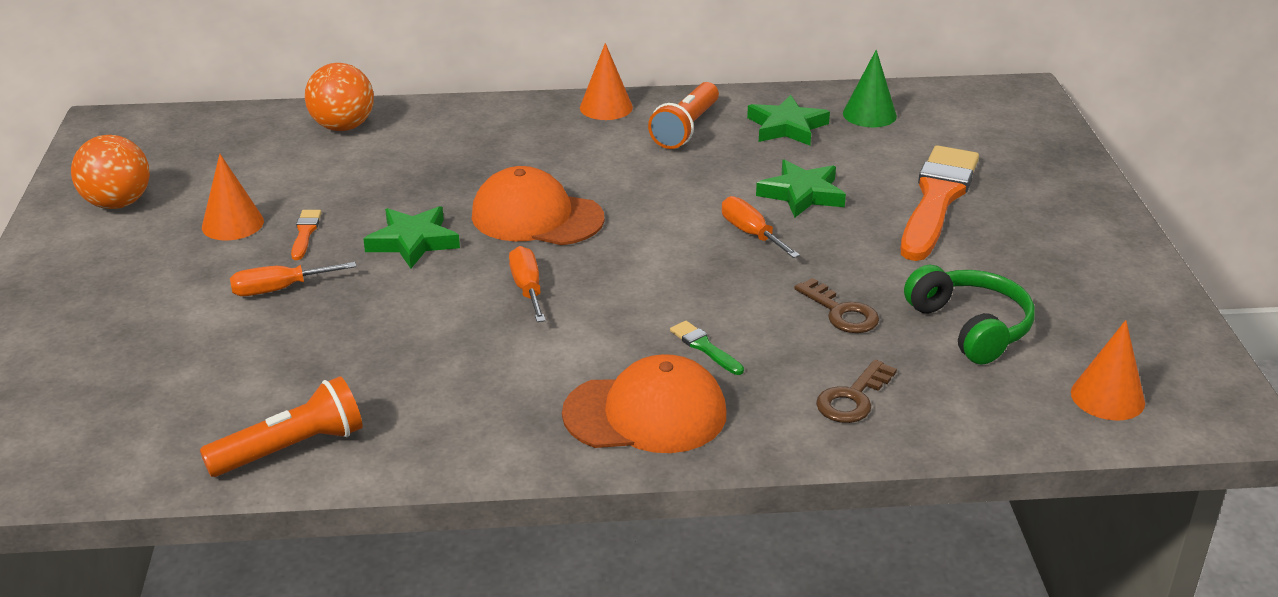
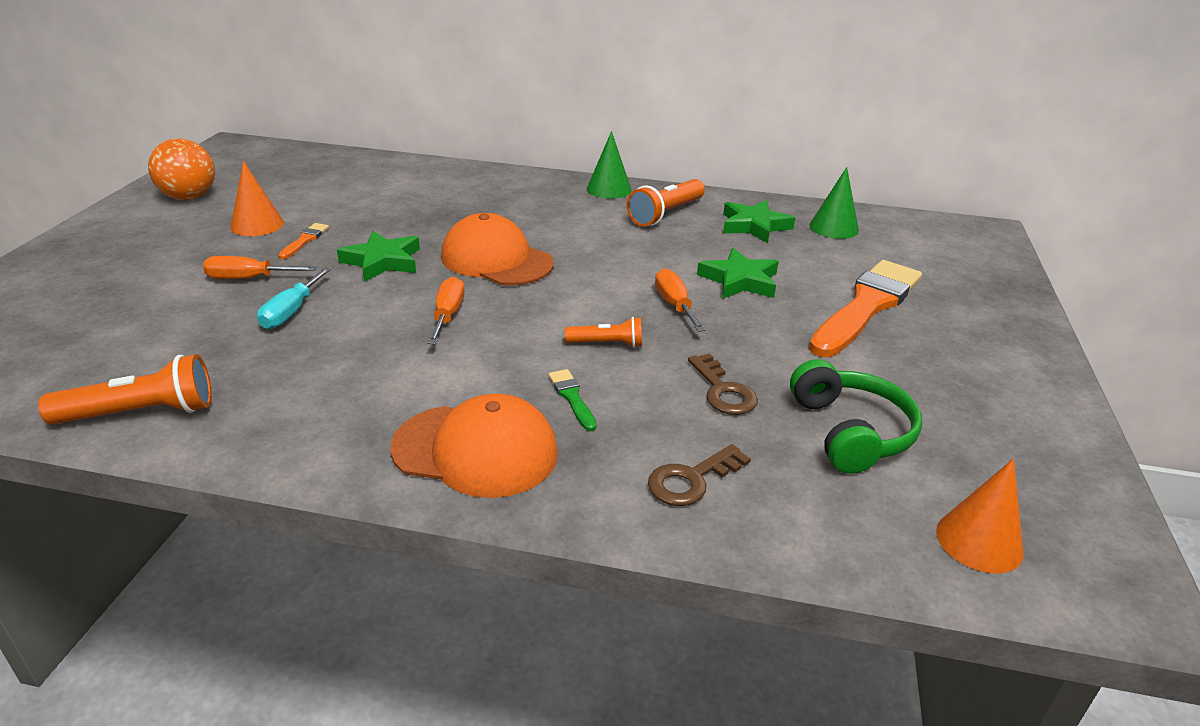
camera: 15 degrees right, 0 degrees up
orange ball [305,63,374,131] -> none
orange cone [580,43,633,120] -> green cone [587,131,632,199]
none -> turquoise screwdriver [257,267,331,329]
none -> orange flashlight [565,317,642,348]

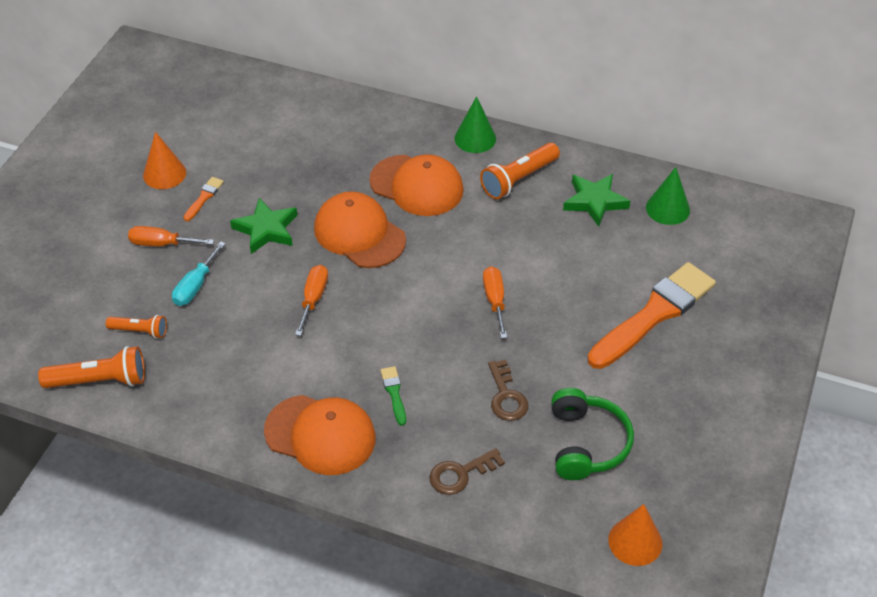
camera: 10 degrees right, 15 degrees up
orange ball [148,139,215,200] -> none
orange flashlight [565,317,642,348] -> orange flashlight moved to [106,315,167,338]
green star [697,248,779,299] -> none
none -> orange cap [369,154,464,216]

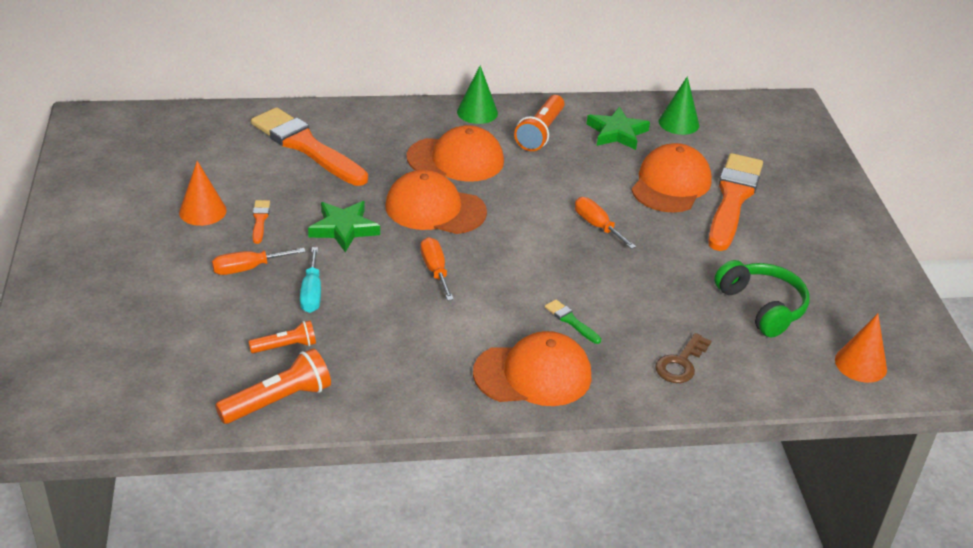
camera: 30 degrees left, 10 degrees down
brown key [488,359,528,421] -> none
none -> orange brush [251,107,368,186]
none -> orange cap [631,143,712,213]

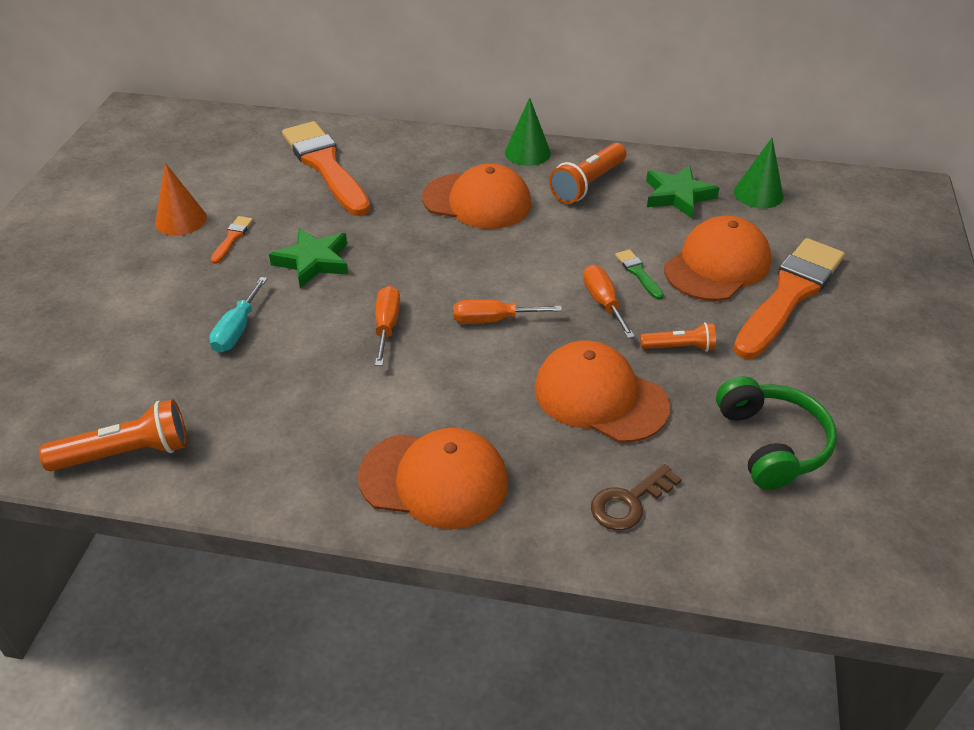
camera: 20 degrees right, 5 degrees up
orange screwdriver [212,248,306,275] -> orange screwdriver moved to [453,299,562,324]
orange flashlight [248,320,316,353] -> orange flashlight moved to [640,322,716,352]
orange cap [385,170,487,234] -> orange cap moved to [534,340,670,443]
green brush [545,299,601,344] -> green brush moved to [615,249,664,300]
orange cone [835,314,887,383] -> none

